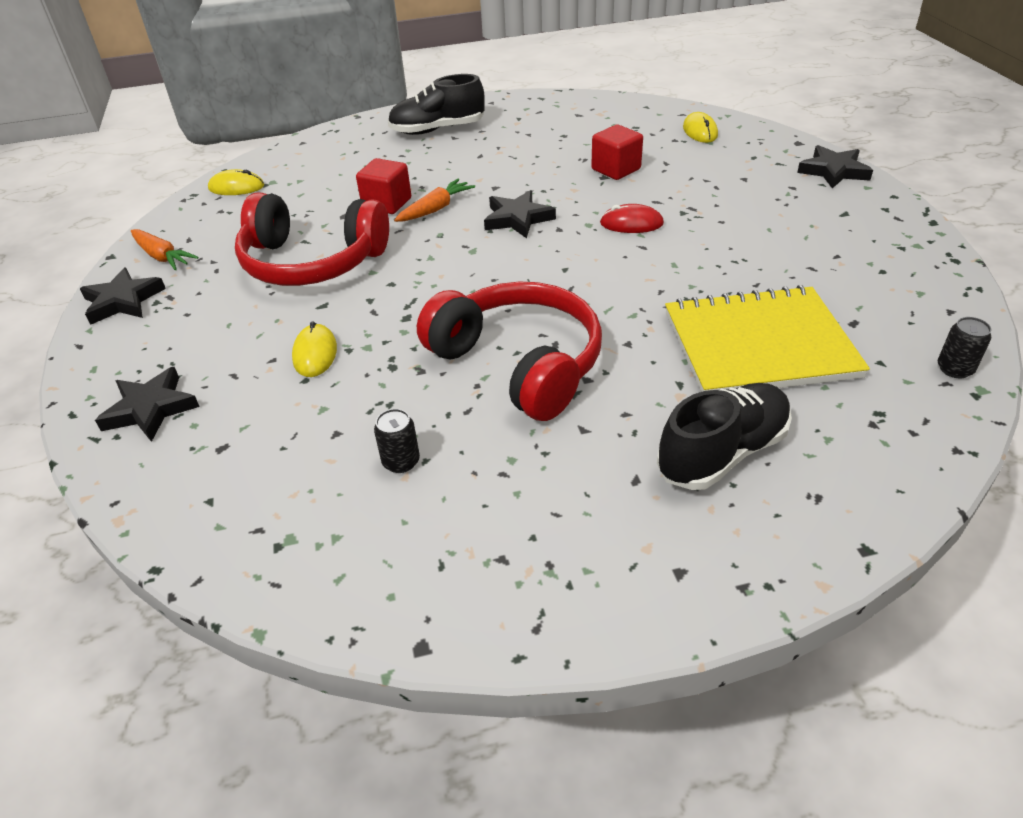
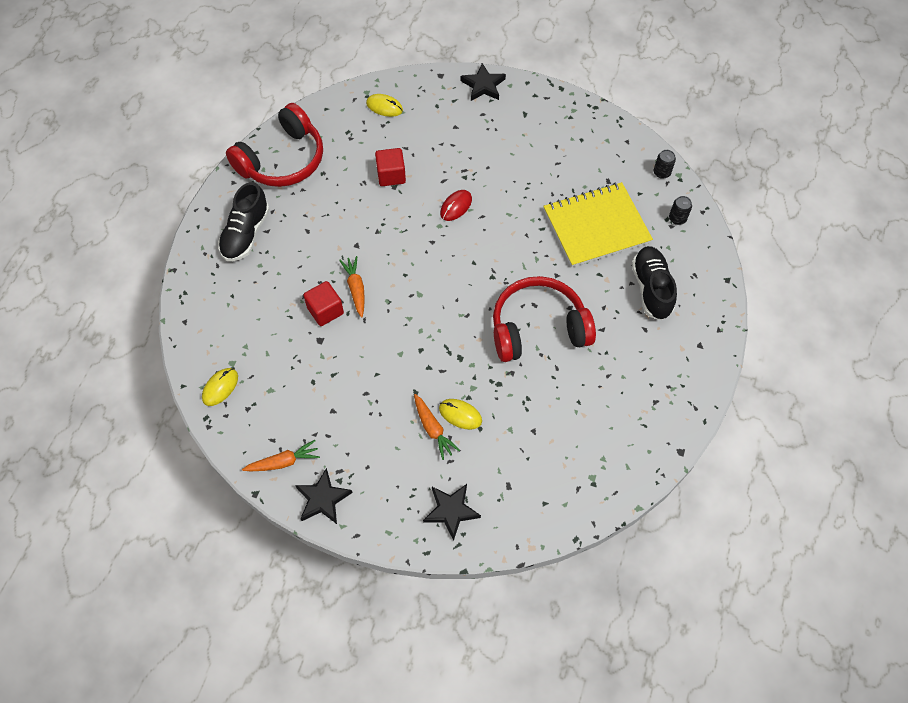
camera: 60 degrees left, 20 degrees up
red headphones [235,192,389,286] -> red headphones moved to [226,103,323,187]
black can [374,409,420,473] -> black can moved to [669,196,692,225]
black star [484,190,556,238] -> none
yellow notebook [665,285,870,392] -> yellow notebook turned 45 degrees clockwise [543,182,653,267]
none -> orange carrot [414,394,460,460]

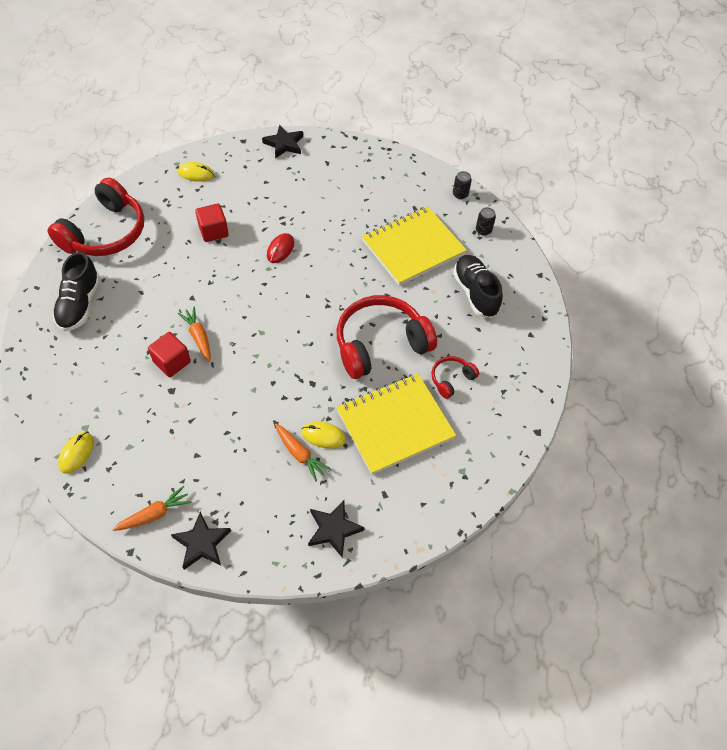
camera: 15 degrees left, 5 degrees down
none -> yellow notebook [336,373,456,475]
none -> red headphones [431,356,479,399]

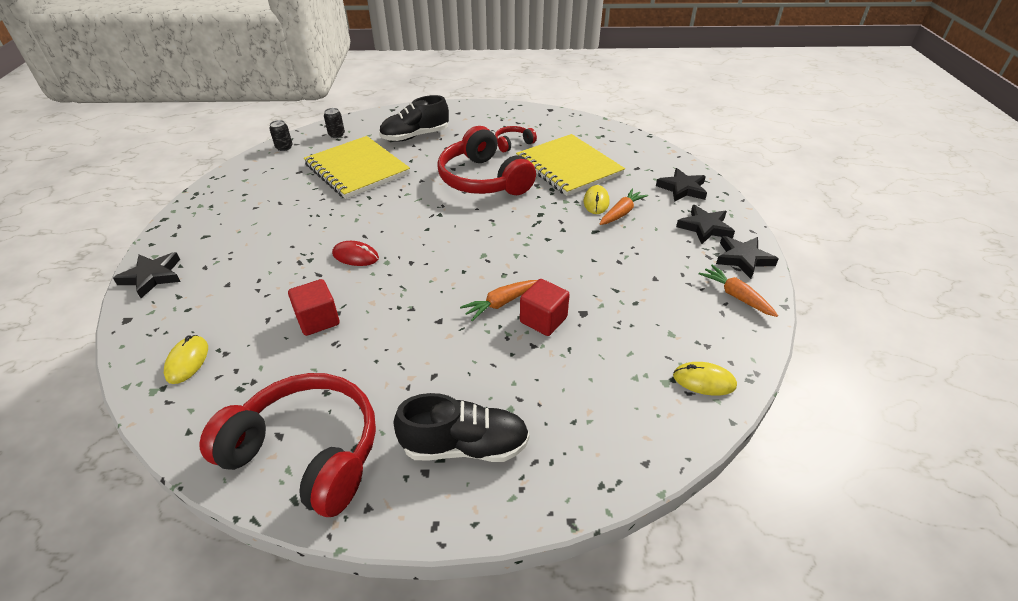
camera: 95 degrees left, 15 degrees down
red headphones [431,356,479,399] -> red headphones turned 105 degrees clockwise [495,126,537,152]
none -> black star [676,205,735,244]

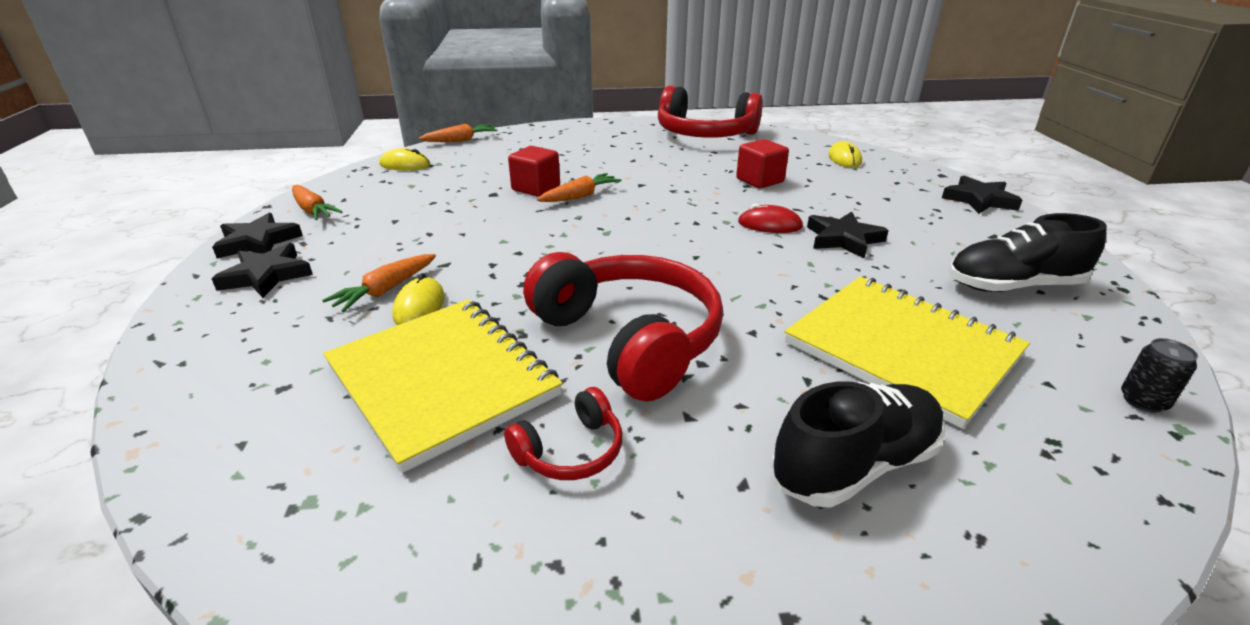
camera: 175 degrees right, 10 degrees down
black can [324,108,345,138] -> none
black shoe [394,393,529,462] -> black shoe moved to [948,213,1107,292]
black star [656,168,707,202] -> black star moved to [807,212,889,259]
none -> orange carrot [419,124,498,142]

